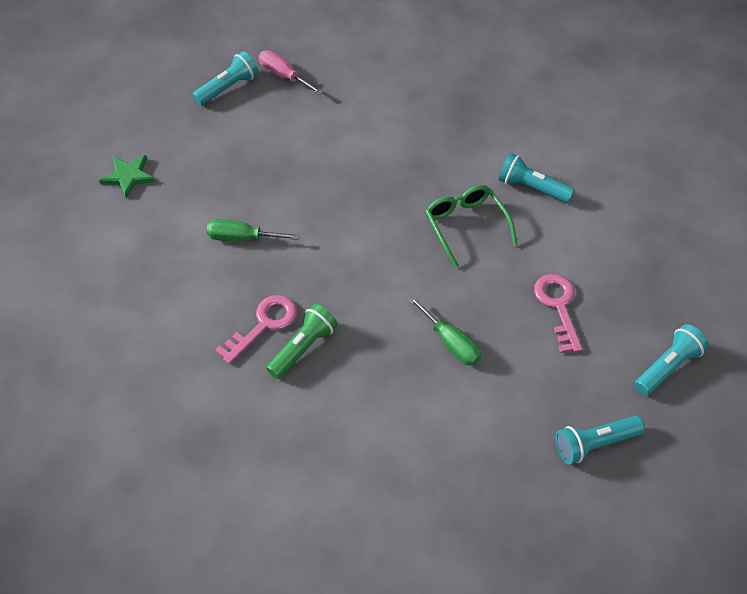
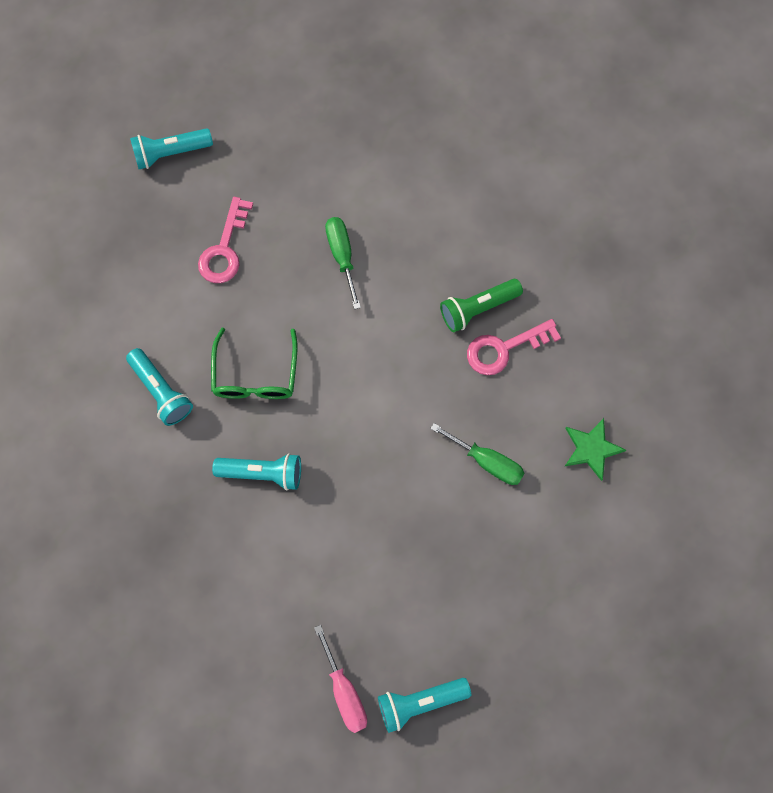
camera: 155 degrees left, 20 degrees up
green star [99,155,155,198] -> green star moved to [565,418,626,481]
turquoise flashlight [556,416,645,464] -> turquoise flashlight moved to [212,453,301,490]

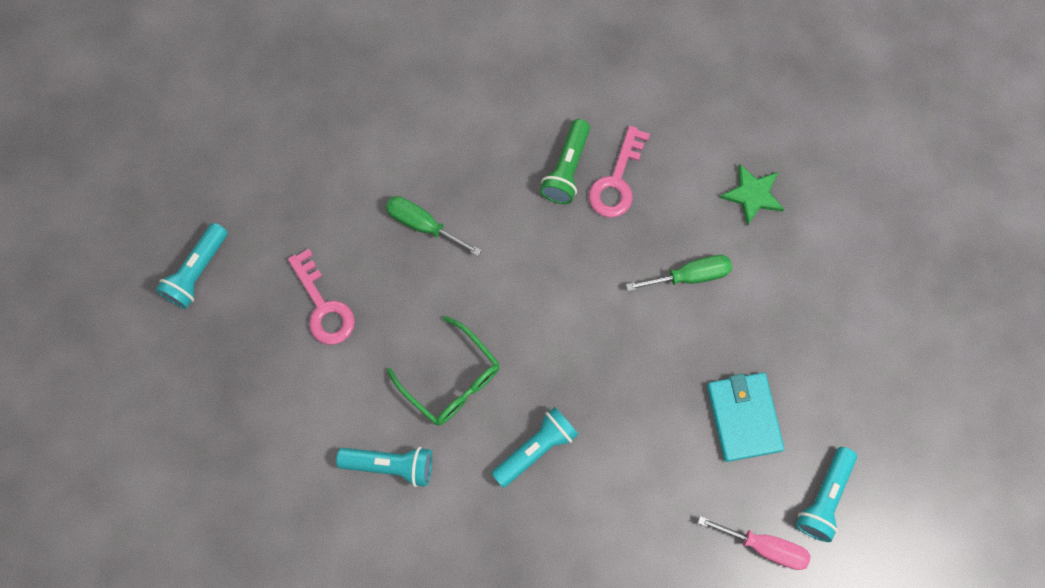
camera: 45 degrees left, 0 degrees up
none -> turquoise wallet [707,373,784,462]

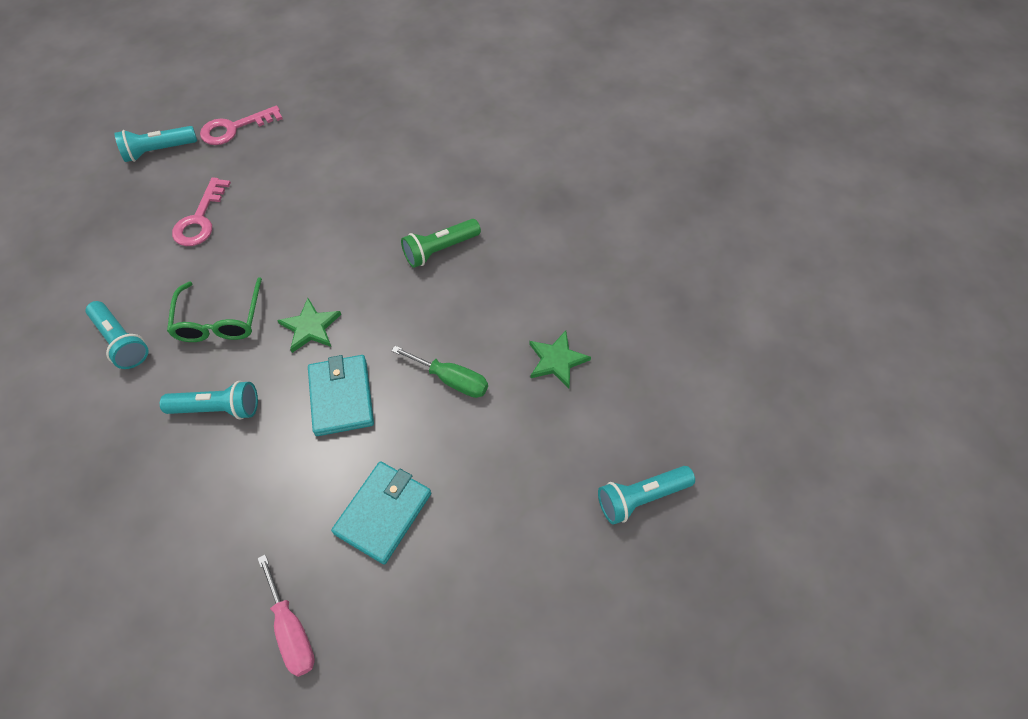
camera: 40 degrees right, 15 degrees down
green screwdriver [386,196,481,256] -> none
pink key [589,126,650,218] -> pink key moved to [200,105,283,145]
turquoise flashlight [796,447,857,542] -> turquoise flashlight moved to [598,466,695,525]
none -> green star [277,298,341,353]
none -> turquoise wallet [308,355,374,436]

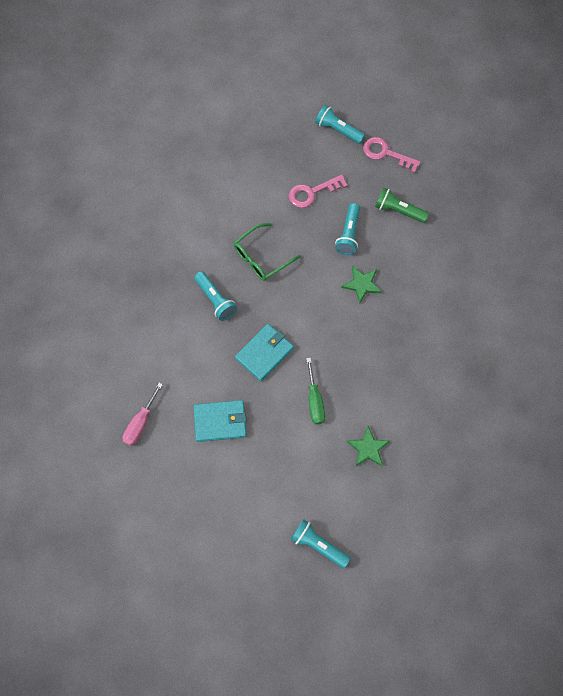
camera: 55 degrees right, 10 degrees up
turquoise flashlight [86,301,149,369] -> turquoise flashlight moved to [335,203,360,255]
green star [277,298,341,353] -> green star moved to [341,266,382,304]
green flashlight [401,219,481,268] -> green flashlight moved to [375,187,429,223]

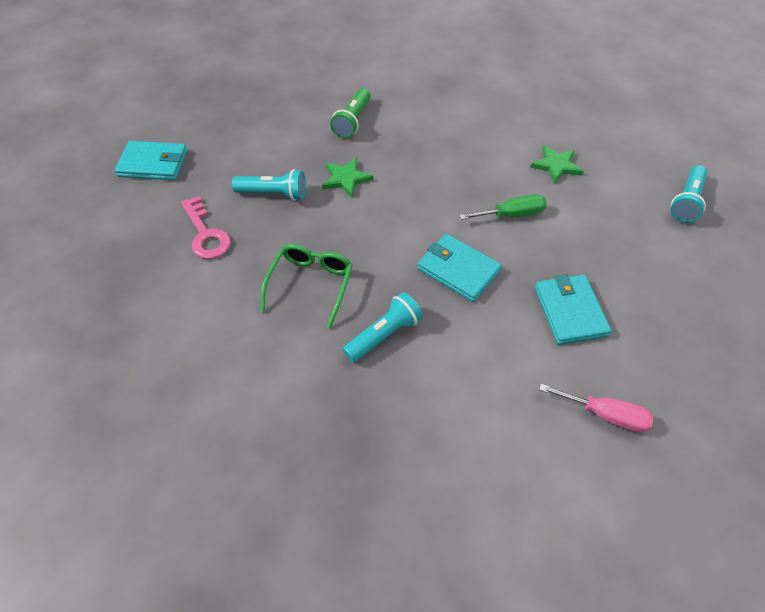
camera: 95 degrees left, 15 degrees down
green glasses [234,223,301,281] -> green glasses turned 120 degrees counterclockwise [260,244,353,329]
turquoise flashlight [315,105,365,144] -> none
pink key [363,137,421,173] -> turquoise wallet [115,141,187,180]
green flashlight [375,187,429,223] -> green flashlight moved to [330,88,371,138]

